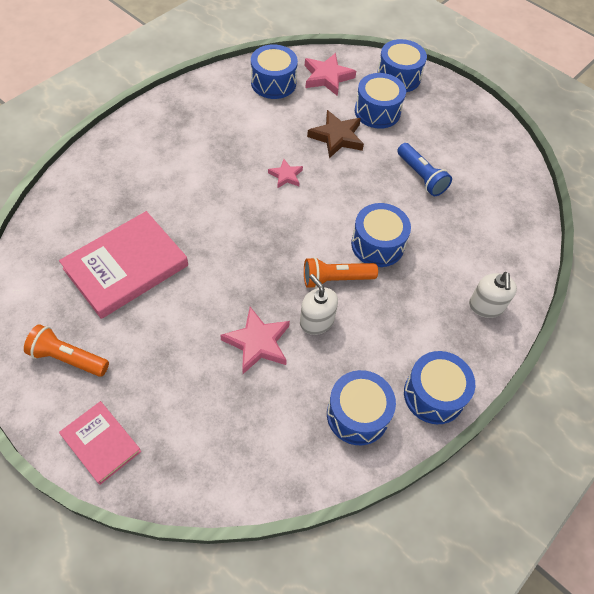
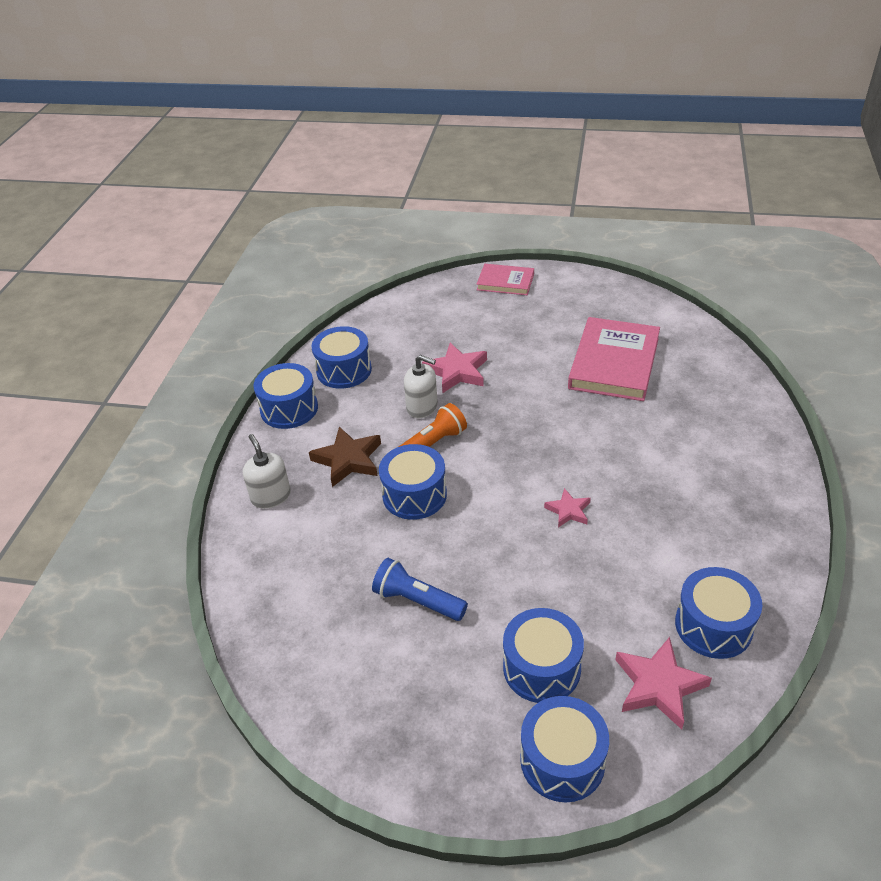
camera: 155 degrees right, 15 degrees down
orange flashlight [24,324,109,377] -> none
brown star [307,110,364,158] -> brown star moved to [309,427,381,487]

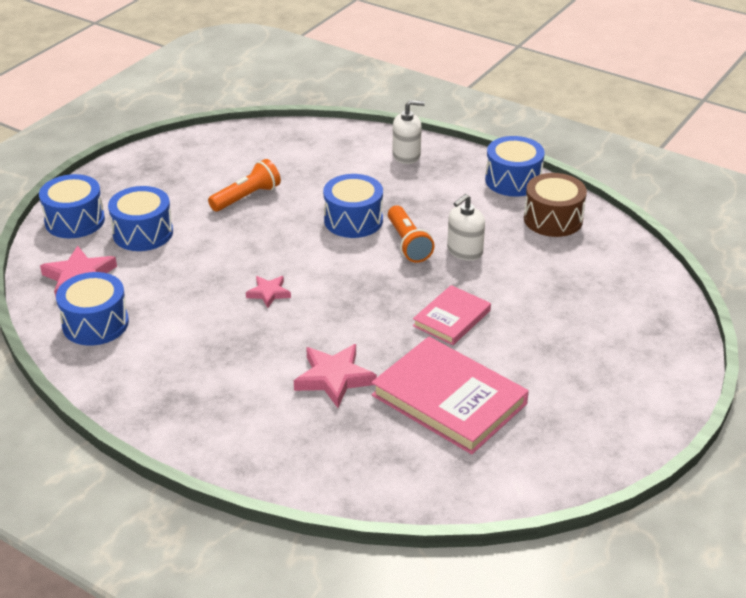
camera: 110 degrees right, 5 degrees down
brown star [309,427,381,487] -> none
blue drum [311,326,372,389] -> brown drum [524,173,587,237]
blue flashlight [372,558,468,621] -> orange flashlight [208,159,281,211]
pink star [422,343,487,393] -> pink star moved to [294,344,377,408]
pink book [477,264,534,295] -> pink book moved to [413,285,491,345]

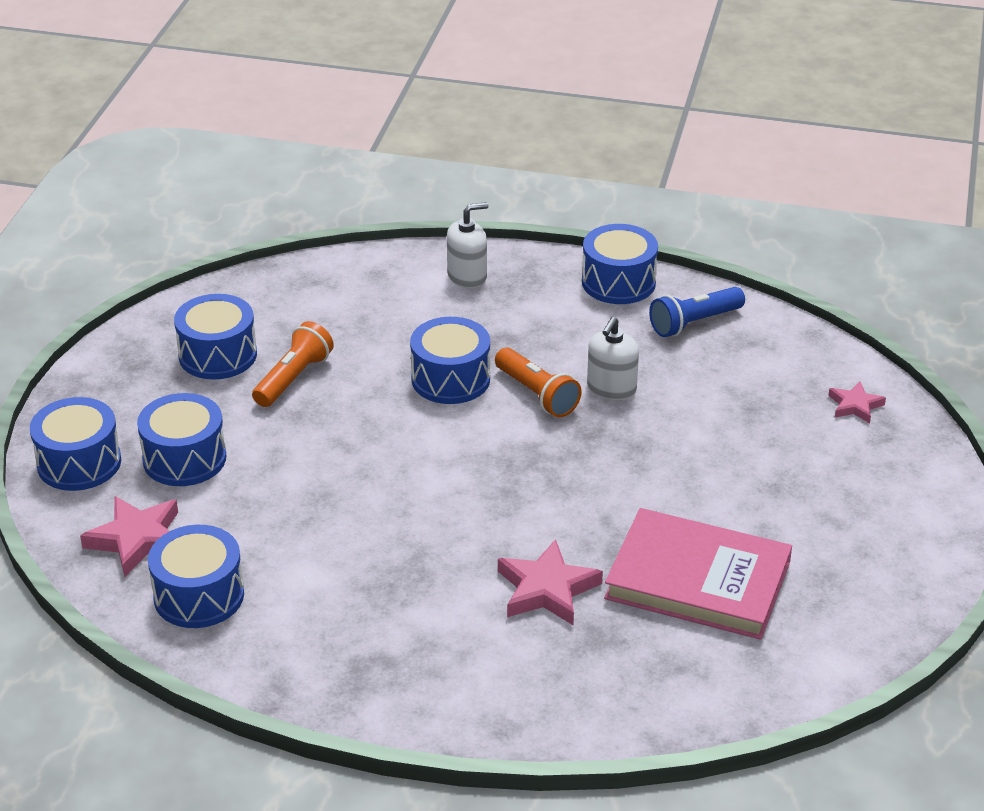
camera: 20 degrees left, 0 degrees up
pink star [246,276,291,308] -> pink star moved to [828,381,886,423]
pink book [413,285,491,345] -> none
brown drum [524,173,587,237] -> blue flashlight [649,287,745,337]
none -> blue drum [174,294,257,380]

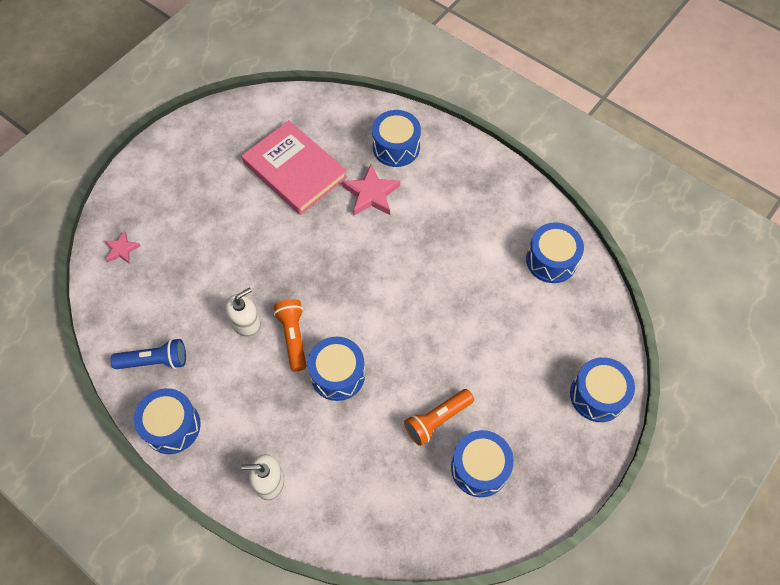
camera: 155 degrees left, 25 degrees up
pink star [80,496,178,577] -> none
blue drum [137,393,226,486] -> blue drum moved to [372,110,421,167]

